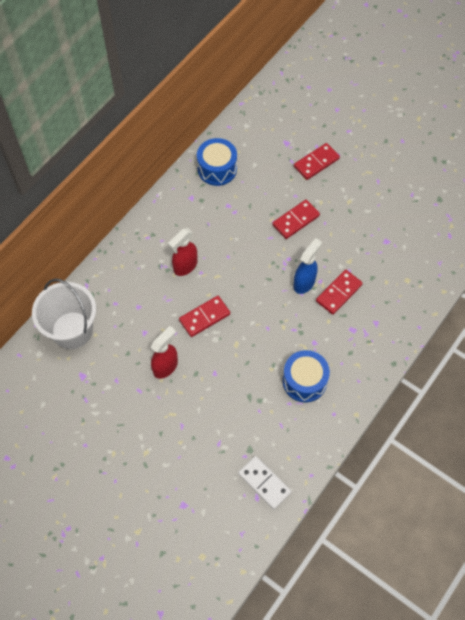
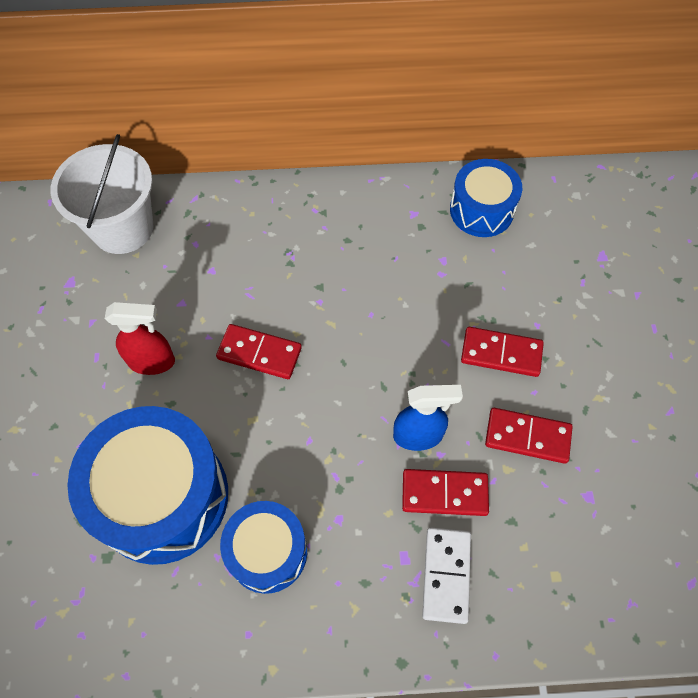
camera: 50 degrees right, 0 degrees up
red spray bottle [168,228,197,276] -> none
white domino [238,456,291,509] -> white domino moved to [422,527,471,624]
red domino [294,143,340,180] -> red domino moved to [485,408,573,464]
none -> blue drum [67,406,228,565]

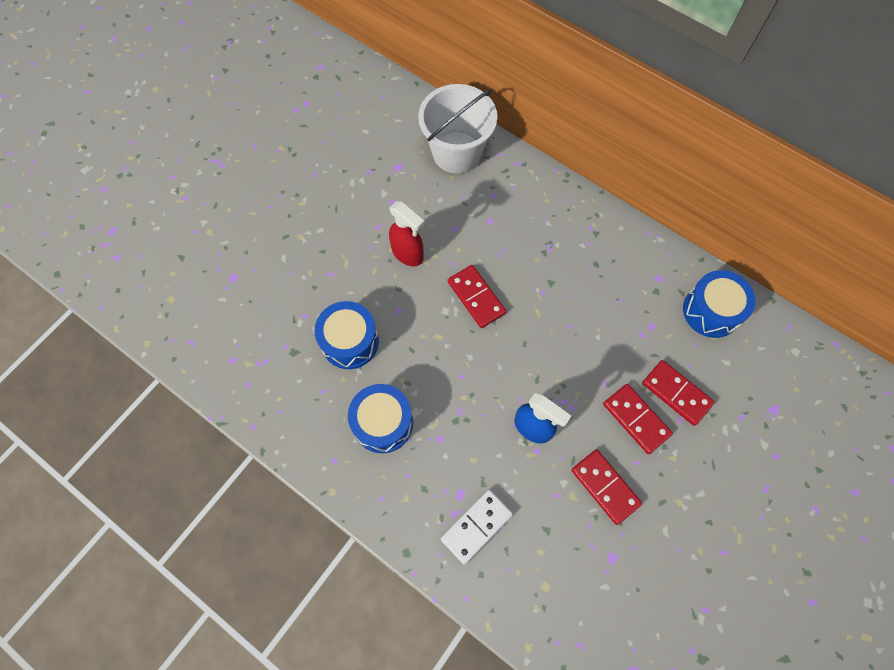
camera: 40 degrees right, 5 degrees up
blue drum [67,406,228,565] -> blue drum [314,301,379,369], size x0.58
red domino [402,469,489,516] -> red domino moved to [642,360,715,426]

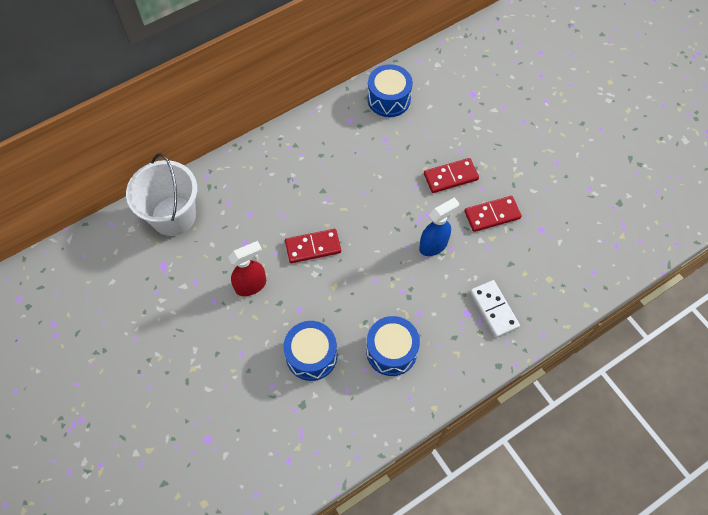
camera: 70 degrees left, 5 degrees down
red domino [642,360,715,426] -> none

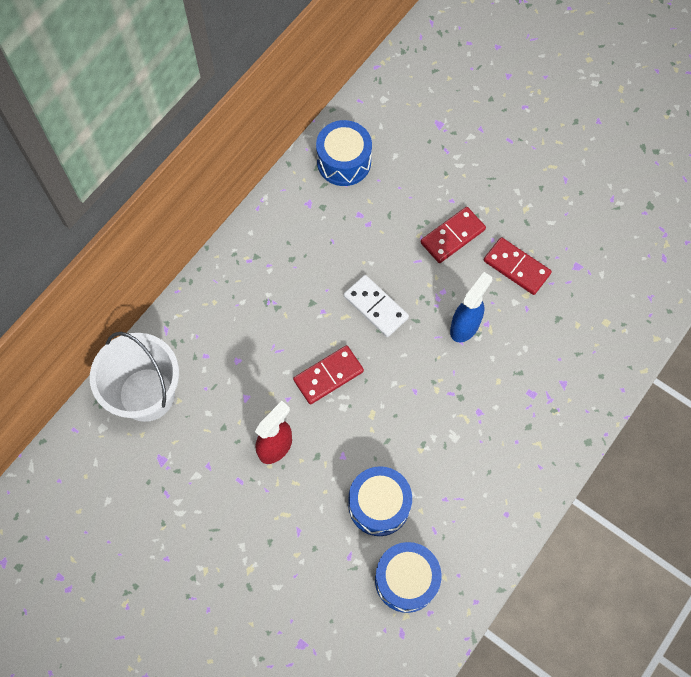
camera: 20 degrees left, 5 degrees up
blue drum [366,316,420,376] -> blue drum moved to [375,542,442,613]
red domino [464,196,522,232] -> red domino turned 75 degrees clockwise [484,237,552,295]
white domino [470,280,520,338] -> white domino moved to [344,275,409,337]

